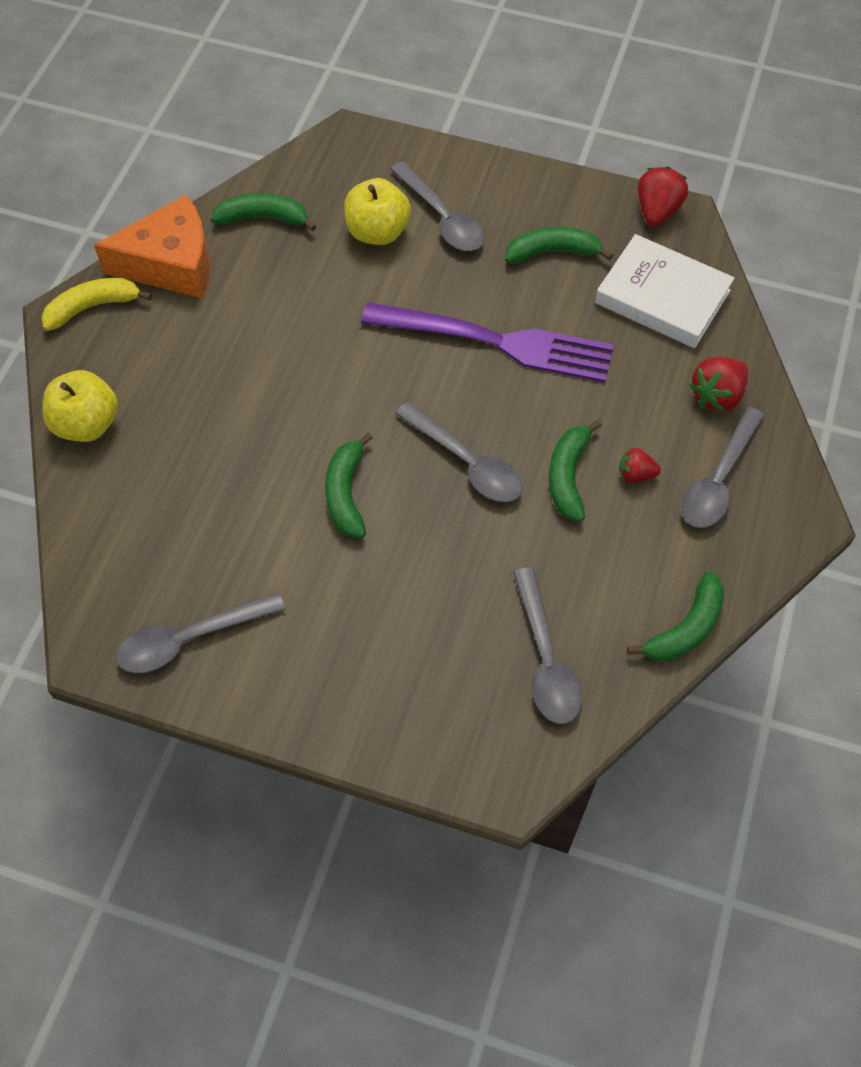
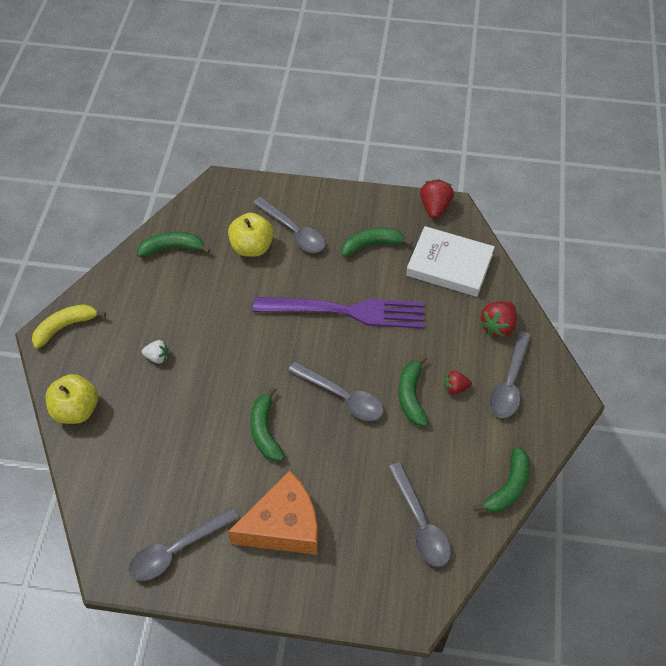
camera: 10 degrees left, 5 degrees down
orange cheese [94,195,210,298] -> orange cheese moved to [228,471,318,555]
none -> white strawberry [142,340,169,364]

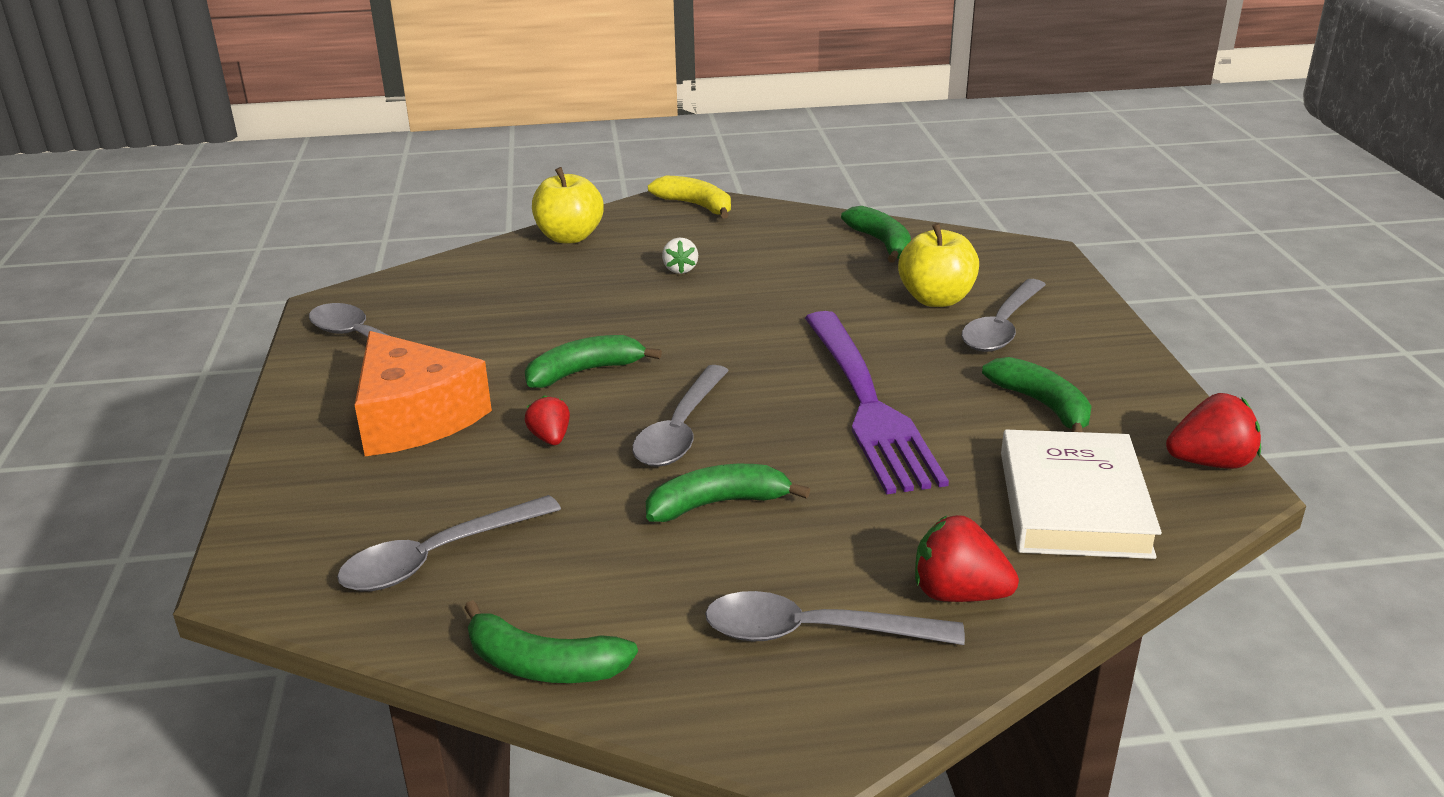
camera: 75 degrees right, 25 degrees down
red strawberry [444,371,472,394] -> red strawberry moved to [524,395,570,445]

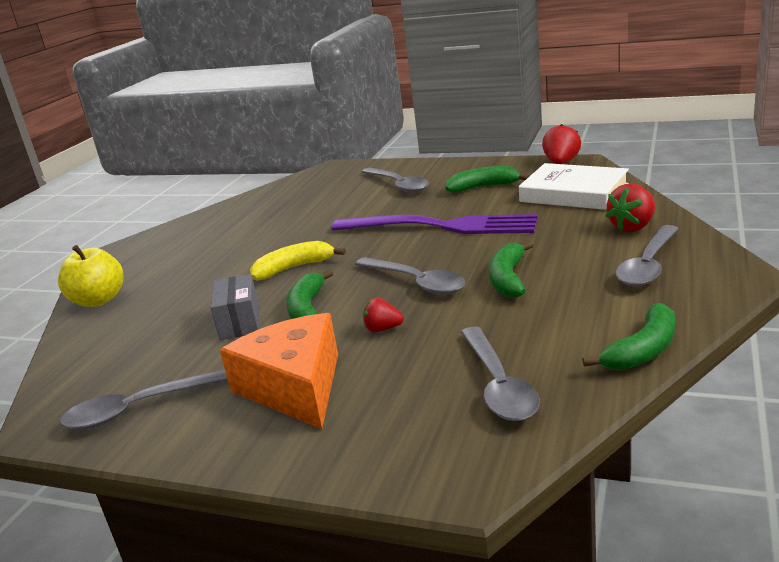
camera: 60 degrees left, 5 degrees down
orange cheese [355,331,492,456] -> orange cheese turned 105 degrees counterclockwise [220,313,338,429]
yellow banana [648,175,731,218] -> yellow banana moved to [250,241,346,280]
white strawberry [662,237,698,274] -> none
green banana [841,206,911,263] -> none
yellow apple [898,223,979,307] -> none
none -> grey box [211,274,259,340]

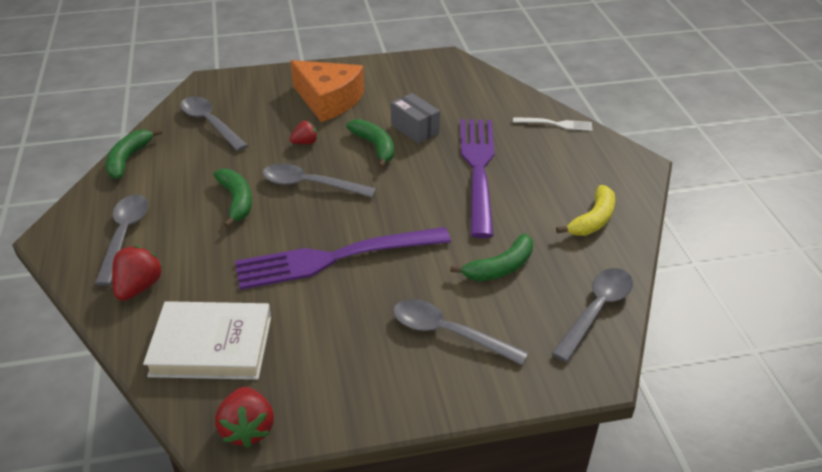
camera: 145 degrees right, 15 degrees up
yellow apple [58,245,123,307] -> white fork [513,117,592,131]
grey spoon [60,369,228,430] -> grey spoon moved to [552,268,633,362]
yellow banana [250,241,346,280] -> yellow banana moved to [556,185,615,236]
green banana [445,166,529,193] -> green banana moved to [450,233,533,281]
none -> purple fork [460,119,494,238]

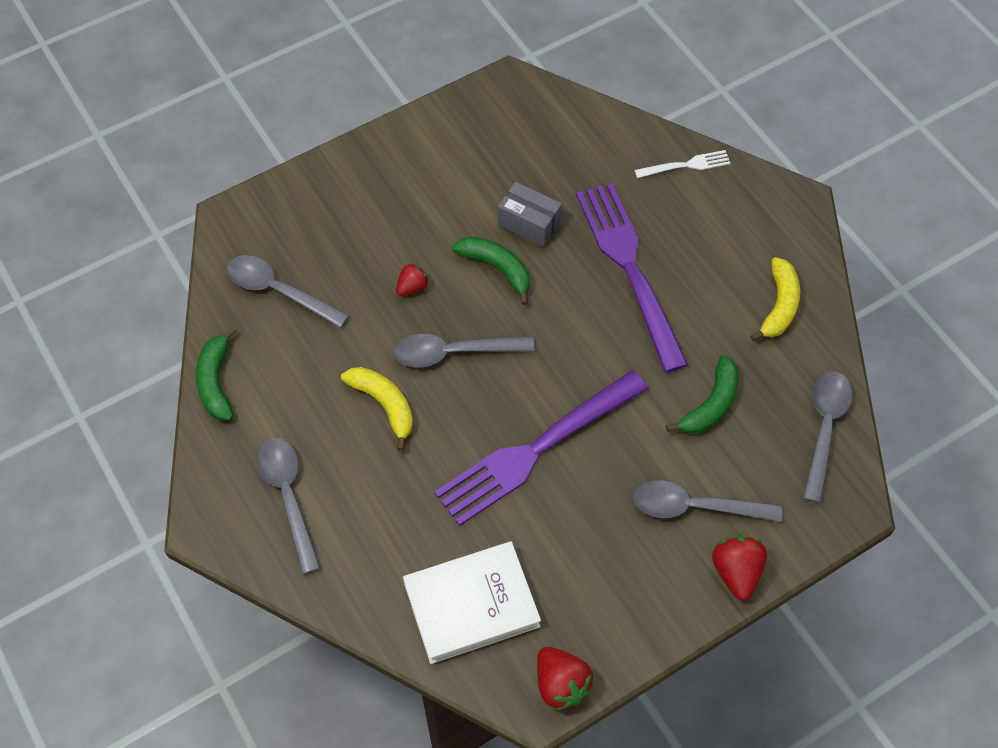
camera: 20 degrees left, 20 degrees up
red strawberry [112,246,163,301] -> red strawberry moved to [712,535,767,600]
green banana [213,169,252,228] -> yellow banana [341,367,413,451]
orange cheese [291,60,364,122] -> none

